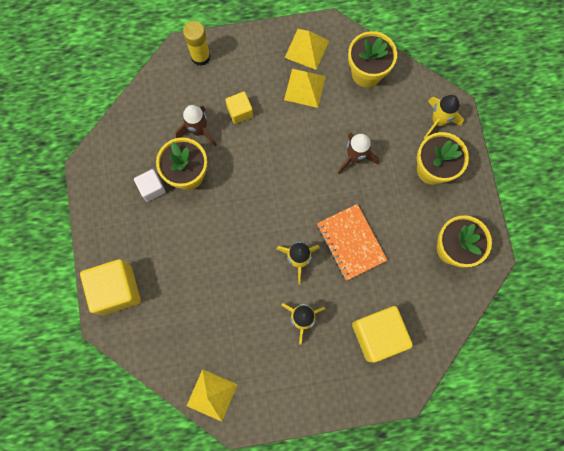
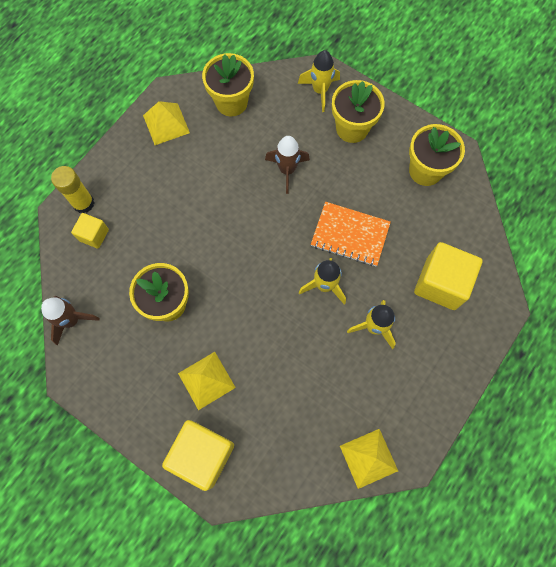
camera: 45 degrees left, 5 degrees down
white cube [134,169,166,202] -> none
brown rocket [175,105,217,147] -> brown rocket moved to [41,296,99,346]
yellow cube [225,92,253,124] -> yellow cube moved to [71,213,109,249]
yellow pyramid [284,69,326,108] -> yellow pyramid moved to [178,352,236,410]

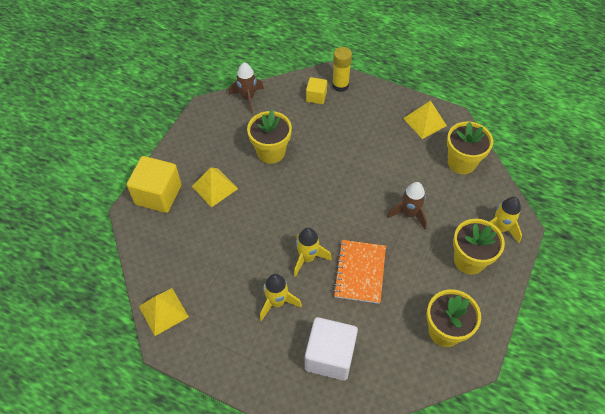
camera: 80 degrees right, 15 degrees down
yellow cube [414,242,483,310] -> white cube [305,317,358,381]

